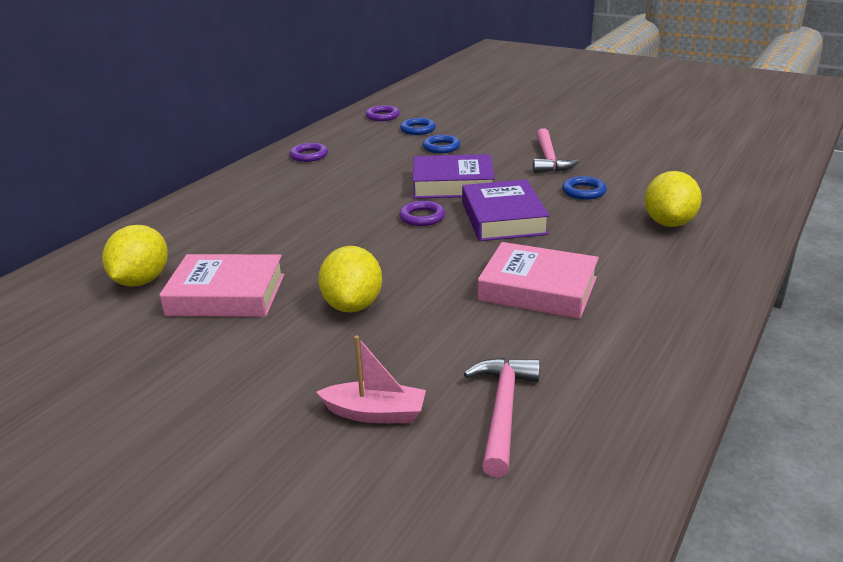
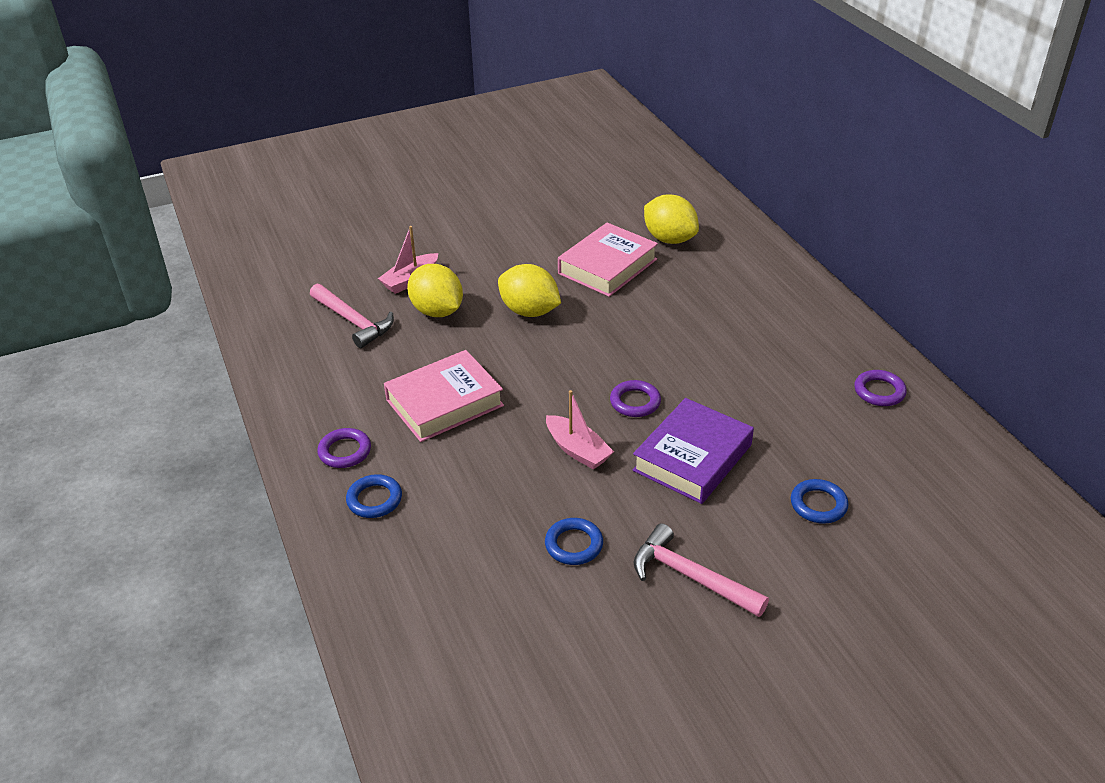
camera: 125 degrees right, 10 degrees up
purple ring [366,105,400,121] -> purple ring moved to [317,428,371,468]
blue ring [400,118,436,135] -> blue ring moved to [346,474,402,518]
purple book [462,179,550,241] -> pink boat [546,390,614,469]
yellow lemon [644,171,702,227] -> yellow lemon moved to [407,264,463,317]

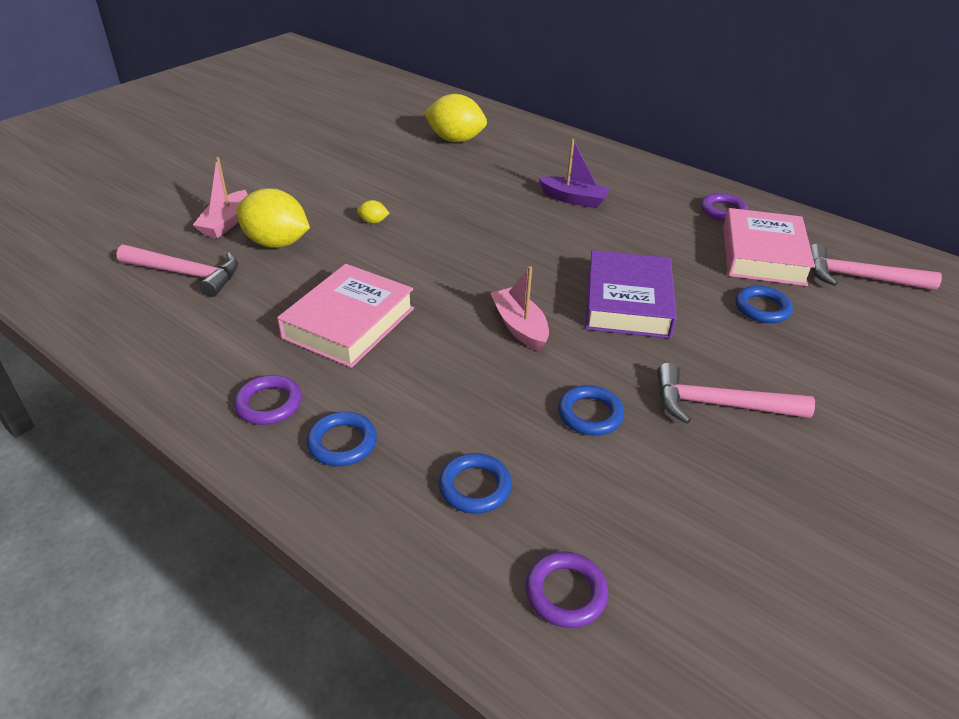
camera: 30 degrees left, 0 degrees up
yellow lemon [498,264,561,317] -> yellow lemon [357,200,389,224], size x0.42
pink boat [546,390,614,469] -> pink boat turned 135 degrees counterclockwise [490,266,549,352]
pink book [558,223,658,297] -> pink book moved to [723,208,815,286]
purple ring [610,380,661,417] -> purple ring moved to [525,551,608,628]
none -> blue ring [439,453,512,514]
none -> purple boat [538,139,611,208]
none -> pink hammer [810,243,942,290]

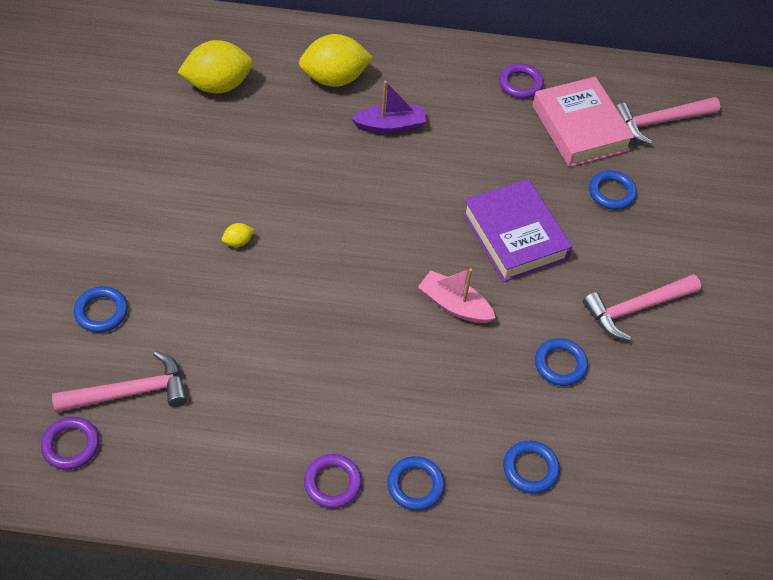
camera: 35 degrees left, 15 degrees up
pink boat [193,157,248,238] -> blue ring [74,286,128,333]
yellow lemon [236,188,310,248] -> yellow lemon moved to [299,34,373,87]
pink book [277,264,414,368] -> none
purple ring [525,551,608,628] -> purple ring moved to [41,417,99,470]

